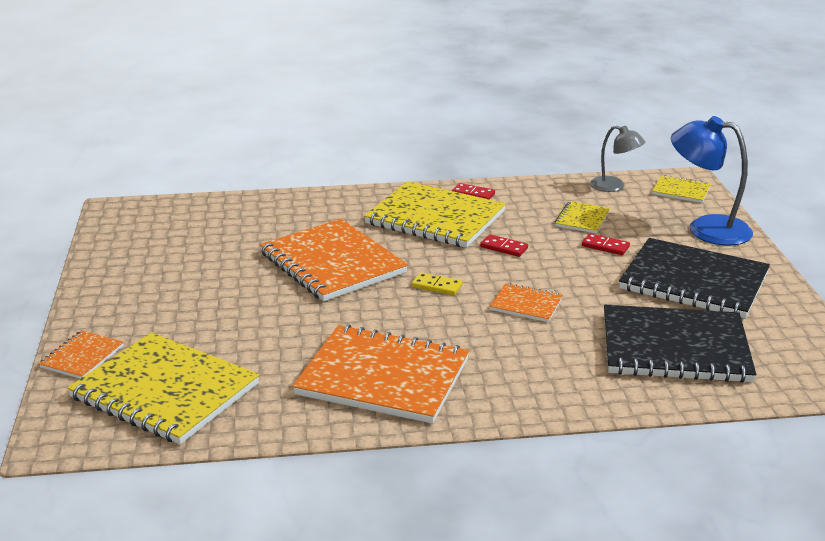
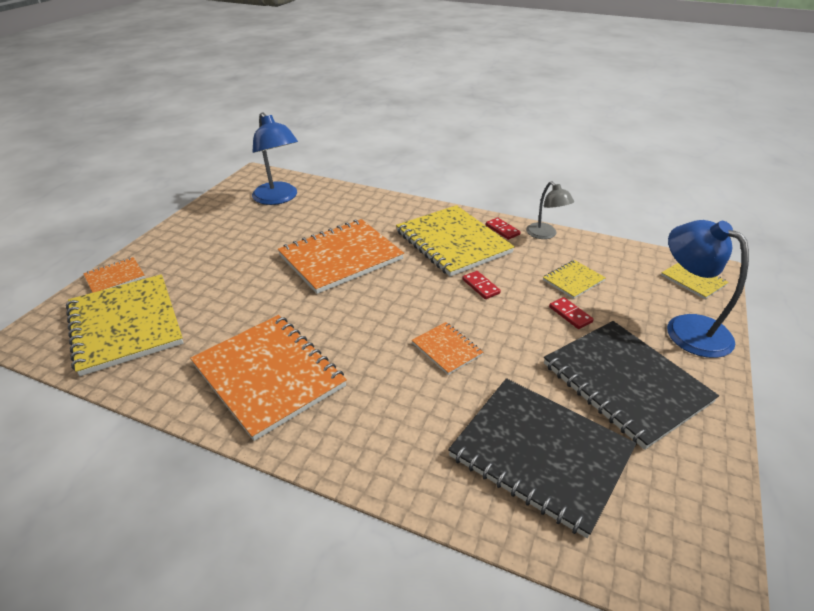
camera: 30 degrees right, 10 degrees up
orange notebook [260,219,408,301] -> orange notebook turned 60 degrees clockwise [278,219,404,294]
yellow domino [412,272,462,295] -> none
grey lamp [590,125,645,192] -> grey lamp moved to [526,181,574,239]
none -> blue lamp [252,112,298,205]

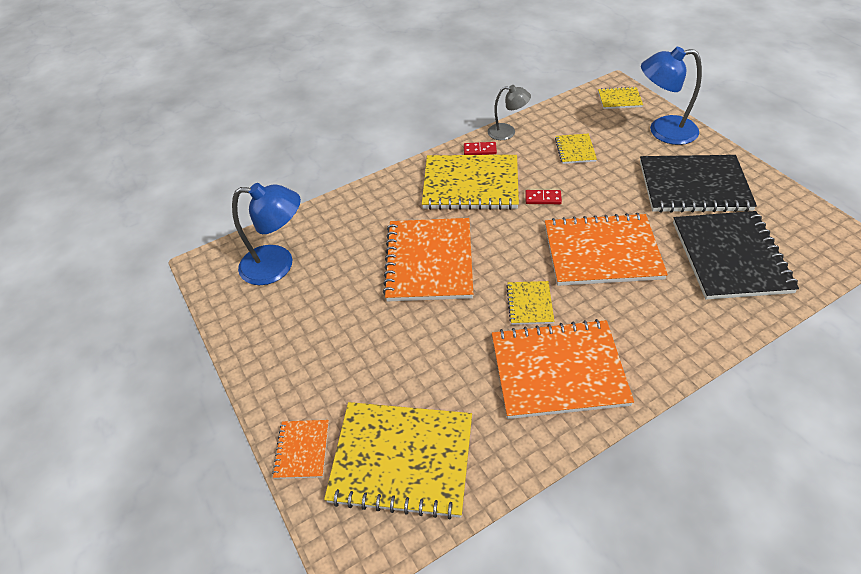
camera: 50 degrees left, 10 degrees up
orange notebook [412,322,483,375] -> orange notebook [545,213,668,286], size x2.13
black notebook [448,378,636,538] -> black notebook turned 75 degrees counterclockwise [673,211,799,300]
red domino [549,297,594,329] -> none
none -> yellow notebook [506,281,554,325]

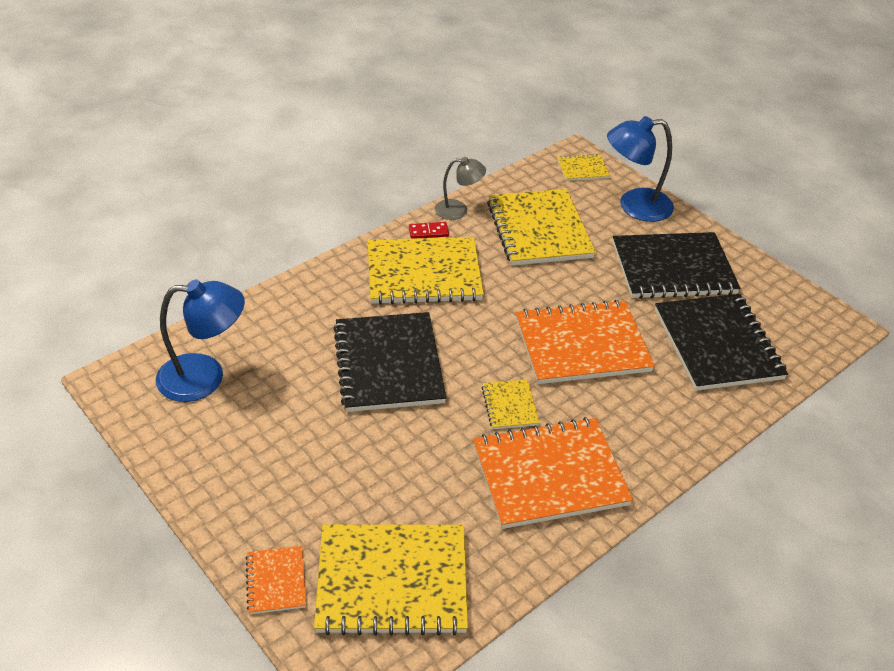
camera: 15 degrees left, 5 degrees down
orange notebook [383,218,473,301] -> black notebook [333,312,446,412]
red domino [525,190,562,204] -> none
yellow notebook [555,134,597,164] -> yellow notebook [487,189,596,266], size x2.13

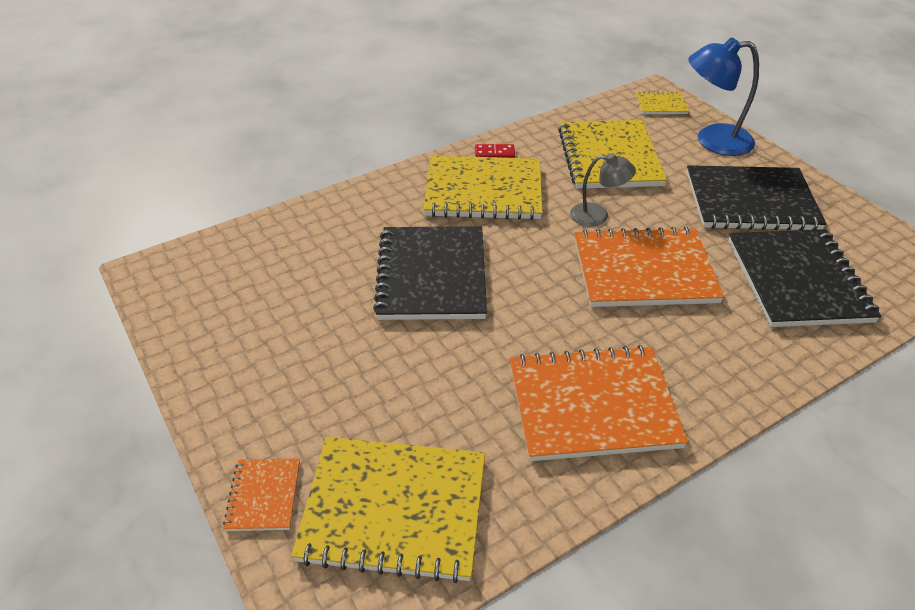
camera: 10 degrees right, 0 degrees up
blue lamp [156,280,245,402] -> none
grey lamp [435,157,486,220] -> grey lamp moved to [570,153,636,227]
yellow notebook [482,379,540,429] -> none

